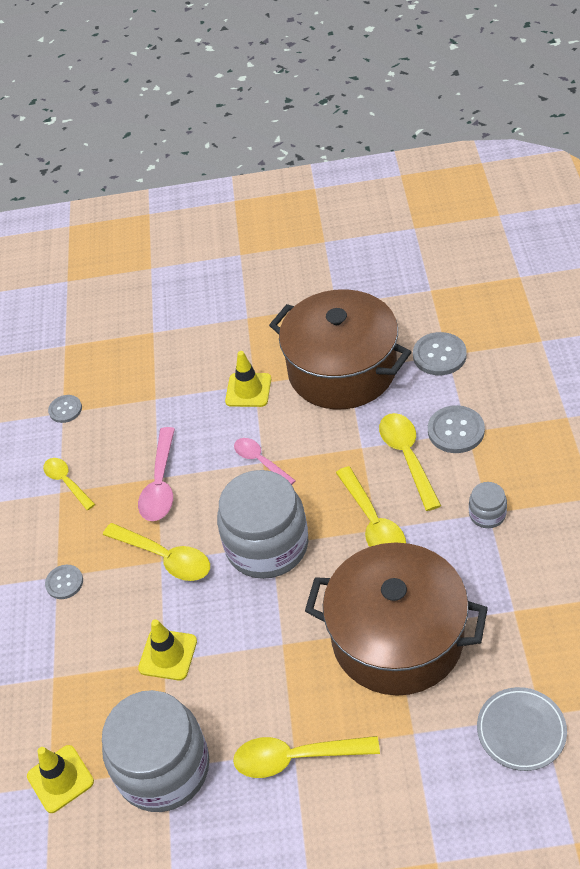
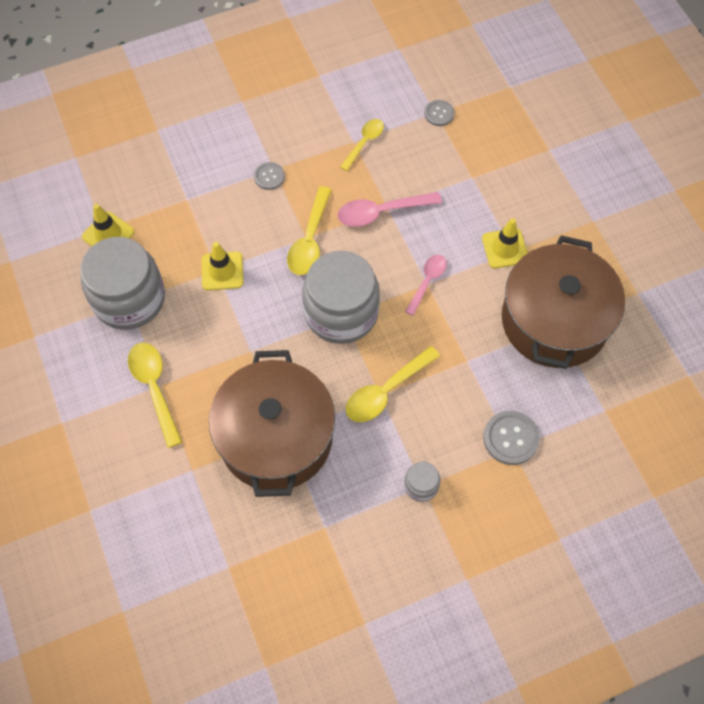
camera: 65 degrees right, 15 degrees up
yellow spoon [379,413,441,511] -> none
grey button [413,332,467,375] -> none
grey plate [477,687,567,771] -> none

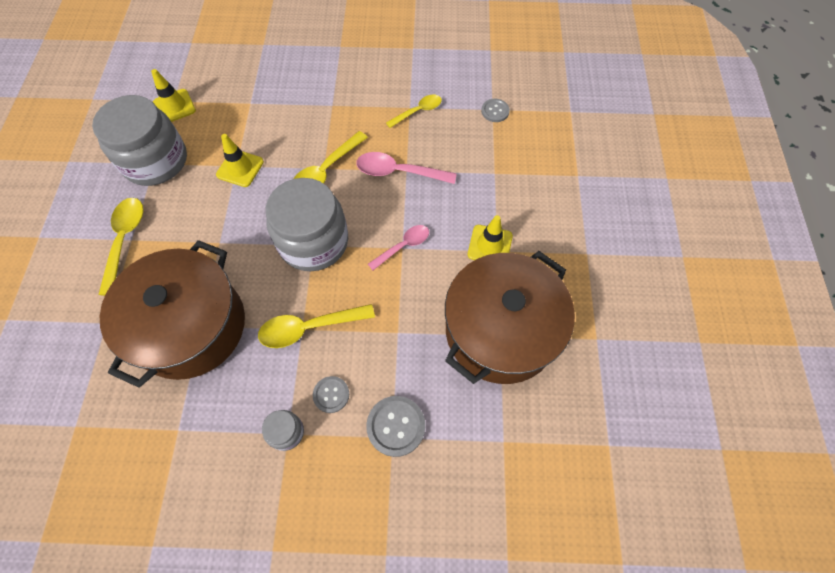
camera: 25 degrees right, 0 degrees up
grey button [254,162,285,190] -> grey button moved to [313,376,349,413]

